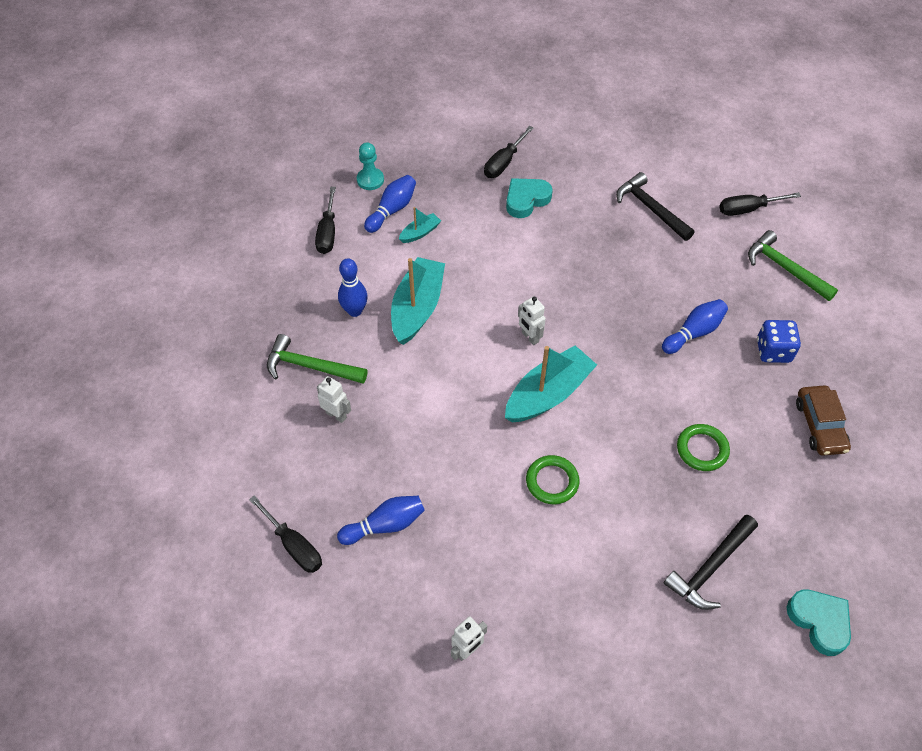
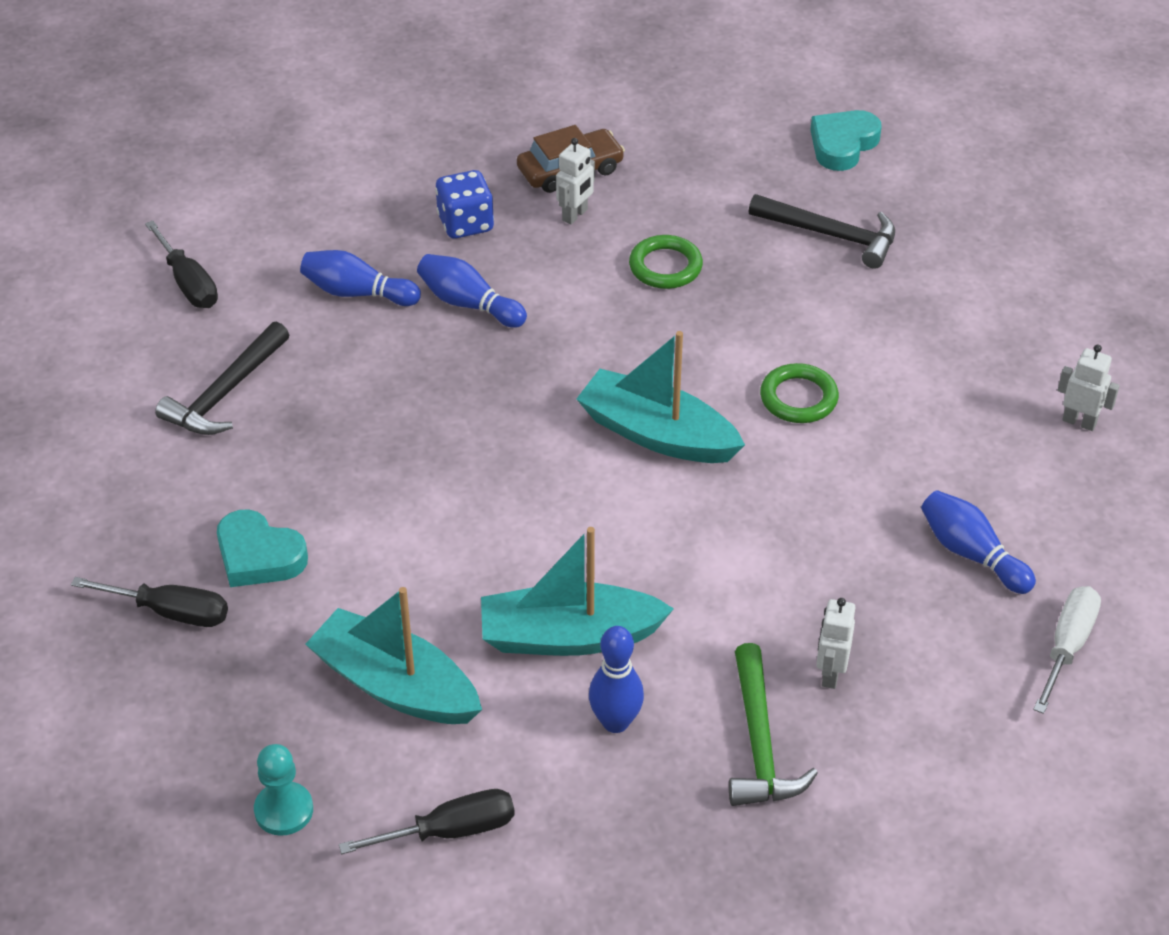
camera: 110 degrees left, 10 degrees down
black screwdriver [249,495,322,573] -> white screwdriver [1033,586,1101,714]
blue bowling pin [364,175,416,233] -> blue bowling pin moved to [300,250,421,306]
turquoise boat [399,207,441,243] -> turquoise boat [305,587,482,724], size x2.07
white robot [518,296,546,345] -> white robot moved to [556,138,595,225]
green hammer [748,230,838,301] -> none

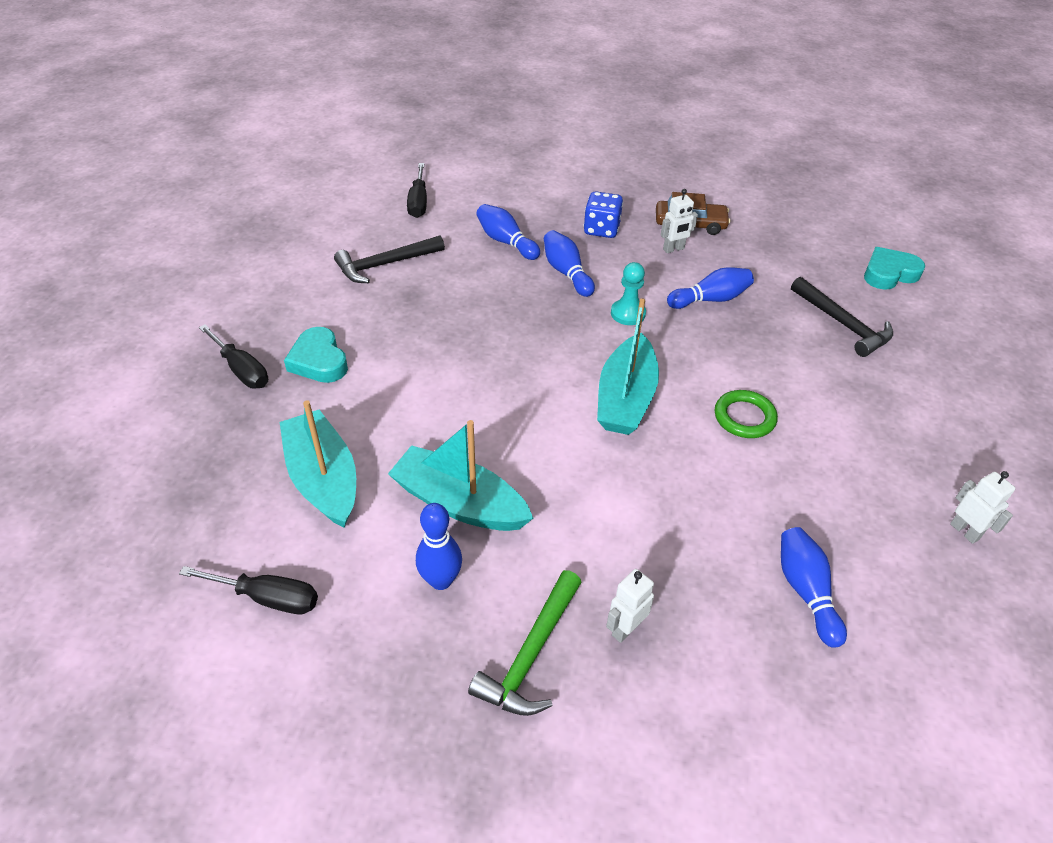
camera: 30 degrees right, 0 degrees up
turquoise pawn [254,744,313,836] -> turquoise pawn moved to [611,262,646,325]
turquoise boat [576,331,745,463] -> turquoise boat turned 135 degrees counterclockwise [597,298,659,435]
green ring [629,235,703,289] -> blue bowling pin [667,267,754,309]
white screwdriver [1033,586,1101,714] -> none

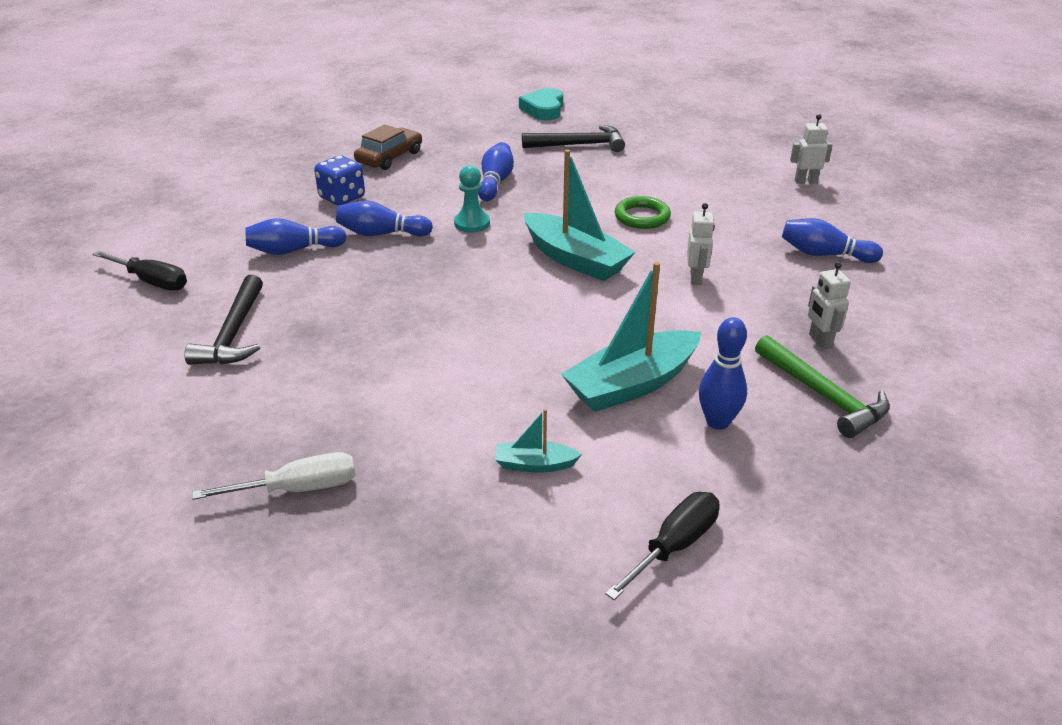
camera: 60 degrees left, 10 degrees down
black screwdriver [199,324,268,389] -> white screwdriver [192,452,355,500]
turquoise boat [280,400,356,528] -> turquoise boat [495,409,582,473], size x0.48
turquoise heart [284,327,348,383] -> none
white robot [661,189,698,253] -> white robot moved to [687,203,715,285]

